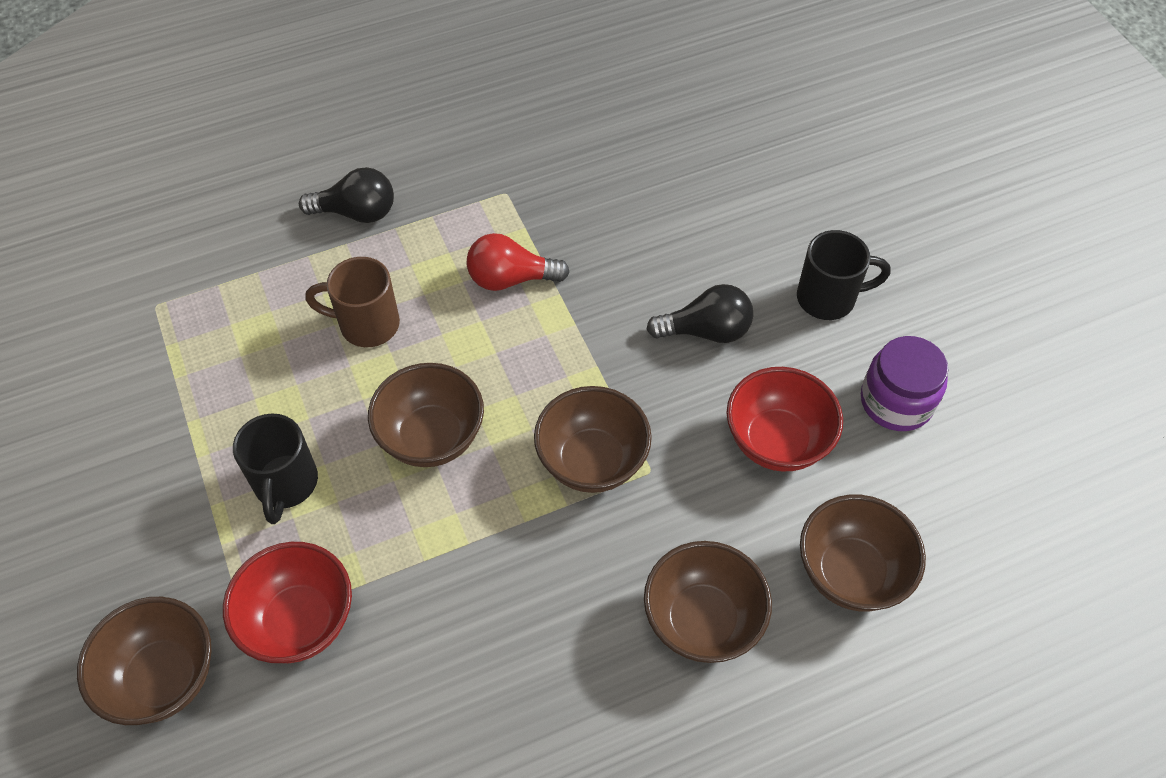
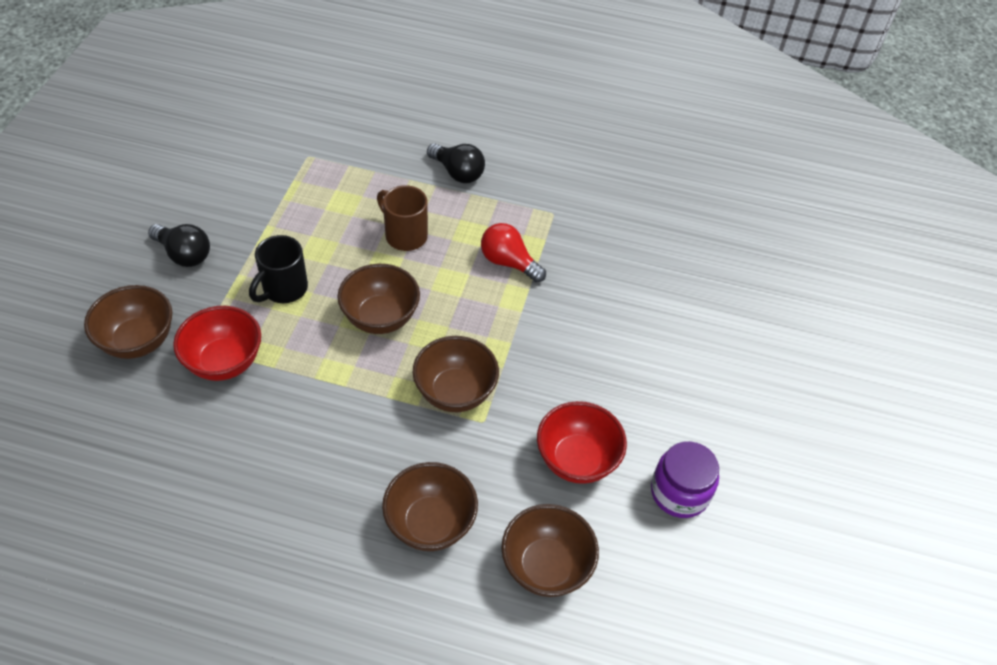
camera: 35 degrees right, 5 degrees down
black light bulb [647,284,753,343] -> black light bulb moved to [148,224,210,267]
black mug [797,230,891,320] -> none

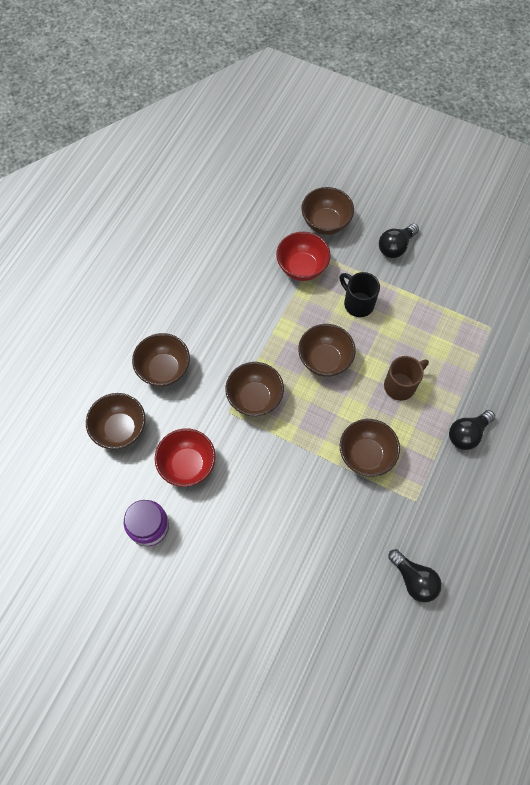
camera: 105 degrees right, 15 degrees up
red light bulb [481,223,546,283] -> brown bowl [340,419,400,477]
none -> black light bulb [388,549,442,603]

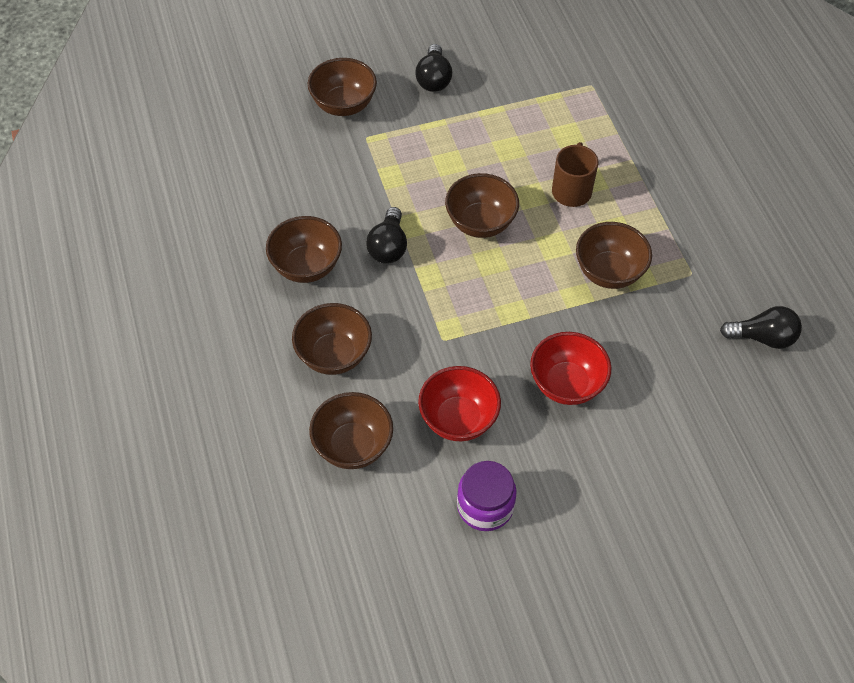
camera: 45 degrees left, 10 degrees down
brown bowl [225,362,284,417] -> brown bowl moved to [266,216,342,283]
red bowl [276,232,331,281] -> red bowl moved to [530,332,611,405]
black mug [339,272,380,317] -> none
black light bulb [449,410,495,450] -> black light bulb moved to [366,207,407,264]

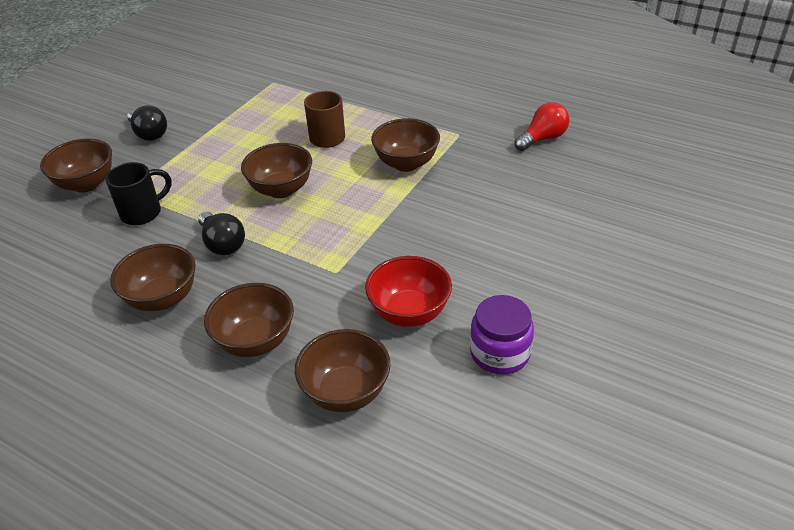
camera: 40 degrees left, 15 degrees down
red bowl [530,332,611,405] -> none
black light bulb [720,306,802,349] -> red light bulb [514,102,570,151]
none -> black mug [105,162,172,225]

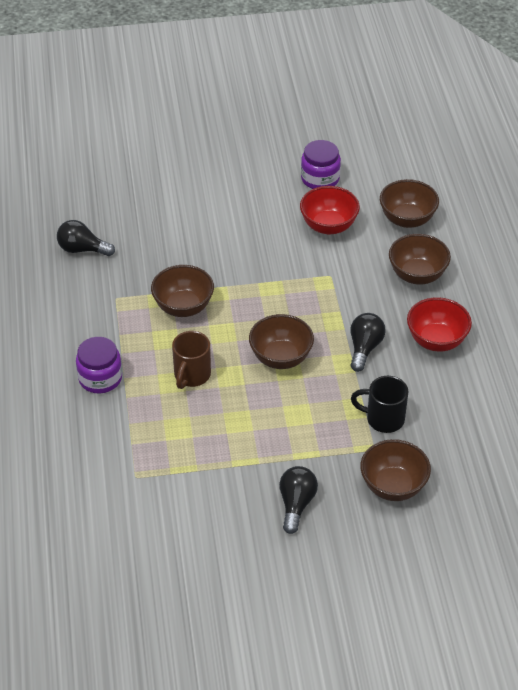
camera: 130 degrees left, 5 degrees up
brown bowl [110,244,196,311] -> red bowl [407,297,472,352]
red light bulb [514,102,570,151] -> black light bulb [57,220,115,256]
none -> purple jar [76,337,122,394]

